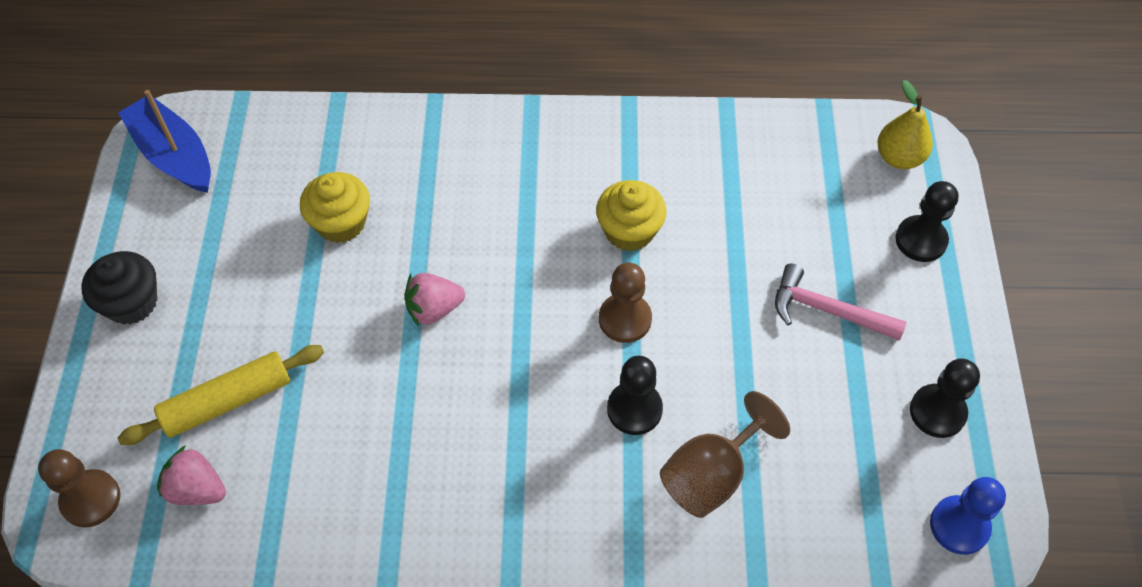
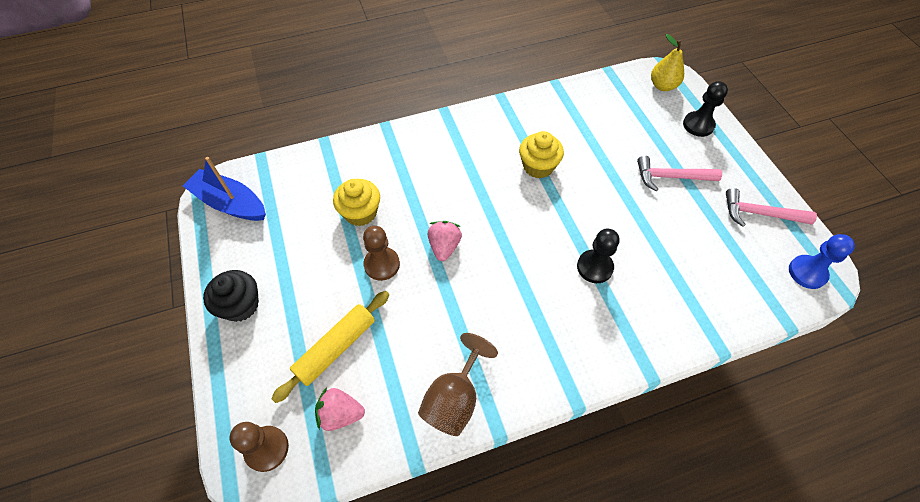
camera: 20 degrees left, 0 degrees up
pink strawberry [405,273,465,327] -> pink strawberry turned 135 degrees clockwise [428,221,462,261]
brown pawn [599,263,652,343] -> brown pawn moved to [363,226,400,281]
brown goblet [660,391,790,518] -> brown goblet moved to [418,333,498,436]
black pawn [910,358,980,438] -> pink hammer [726,188,817,227]

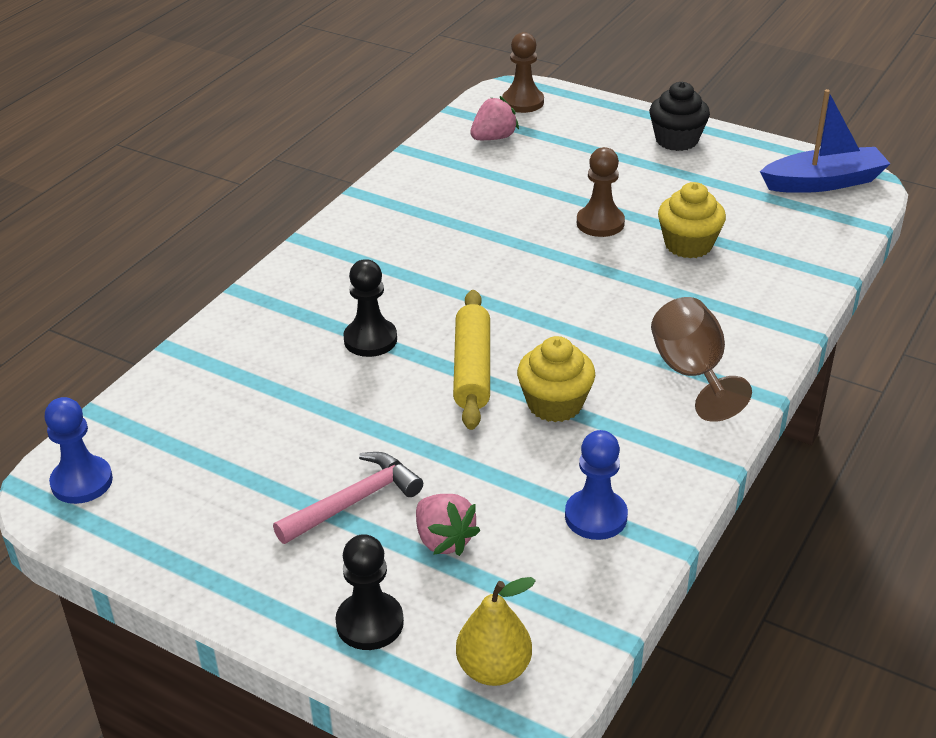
camera: 140 degrees right, 20 degrees down
yellow rolling pin [271,291,389,403] -> yellow rolling pin moved to [453,290,490,430]
brown goblet [418,333,498,436] -> brown goblet moved to [651,297,752,422]
pink strawberry [428,221,462,261] -> pink strawberry moved to [416,494,480,556]
pink hammer [726,188,817,227] -> none
none -> blue pawn [565,430,628,540]

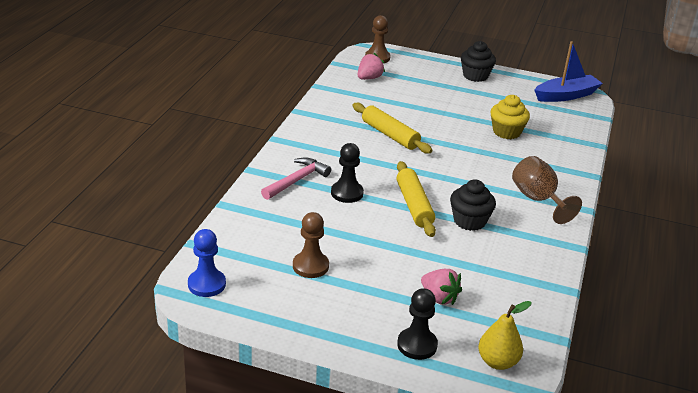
camera: 15 degrees left, 5 degrees down
pink hammer [273,452,423,544] -> pink hammer moved to [261,158,331,200]
yellow cupcake [517,336,595,422] -> black cupcake [450,179,496,231]
blue pawn [565,430,628,540] -> none
brown pawn [577,147,625,237] -> brown pawn moved to [293,212,329,278]
none -> yellow rolling pin [352,103,432,154]

